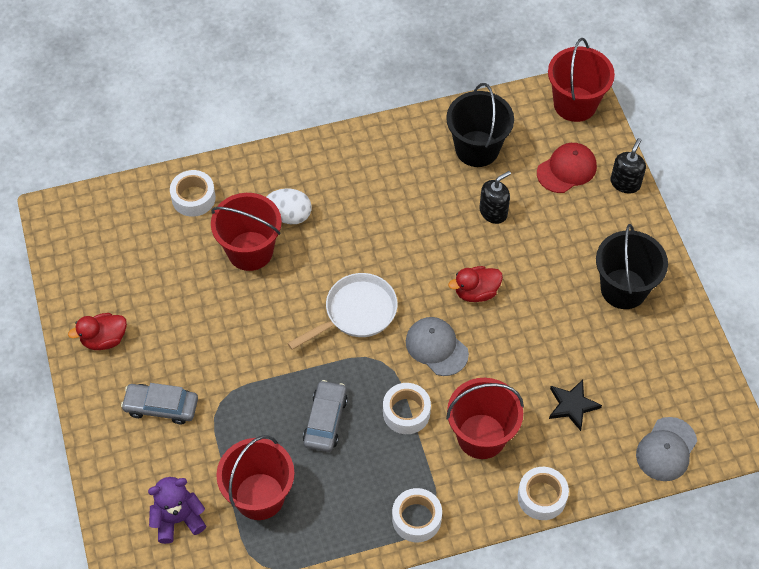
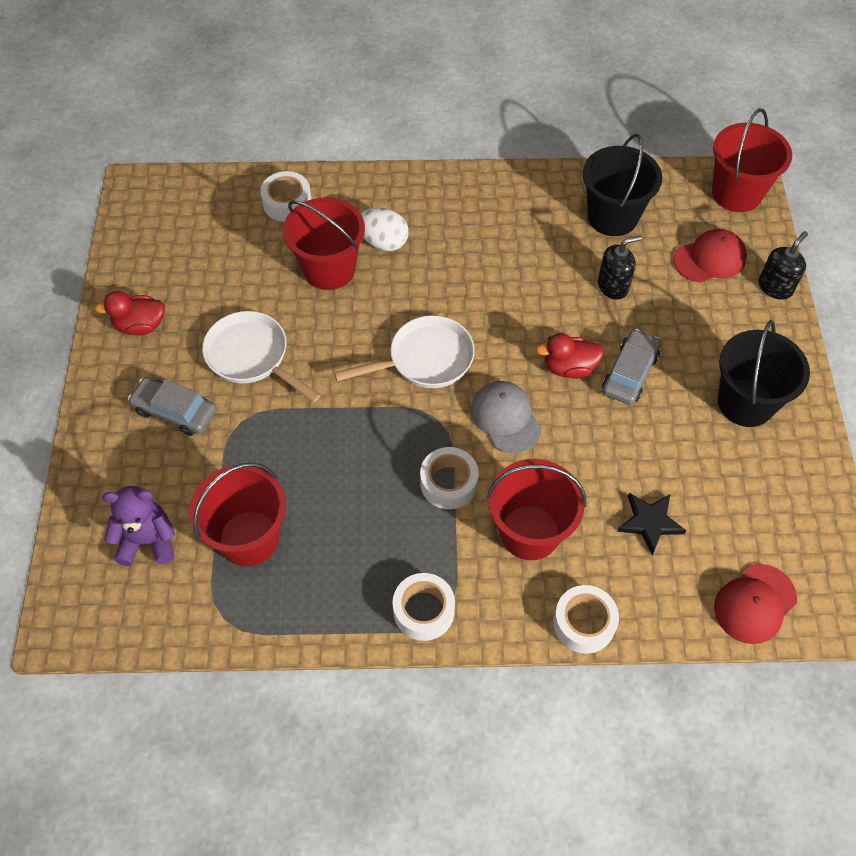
camera: 15 degrees right, 0 degrees up
grey car [303,380,348,452] -> grey car moved to [602,329,661,405]
grey cap [636,417,697,481] -> red cap [714,564,797,644]
none -> white pan [202,311,321,402]

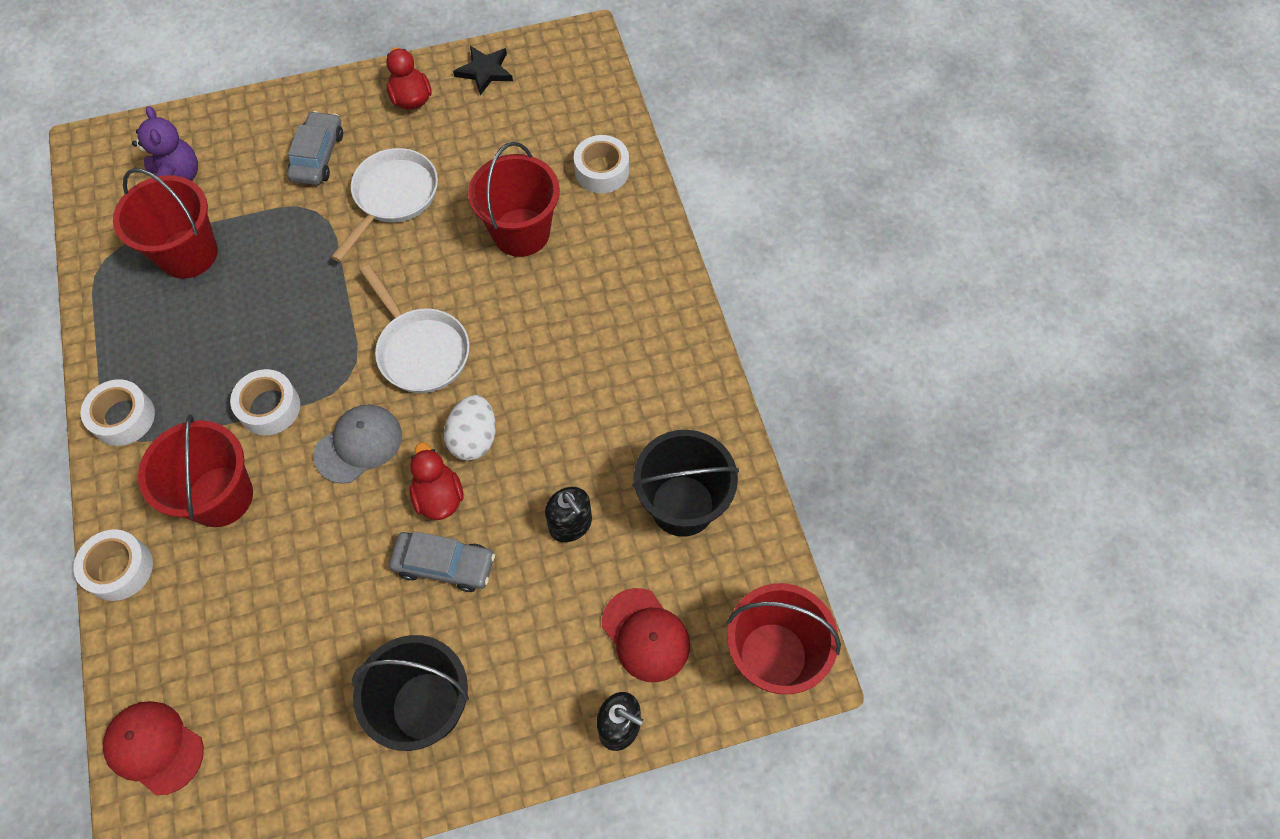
camera: 75 degrees right, 5 degrees up
white egg [361,208,409,251] -> white egg moved to [444,395,496,461]
black star [617,493,686,555] -> black star moved to [453,46,513,95]

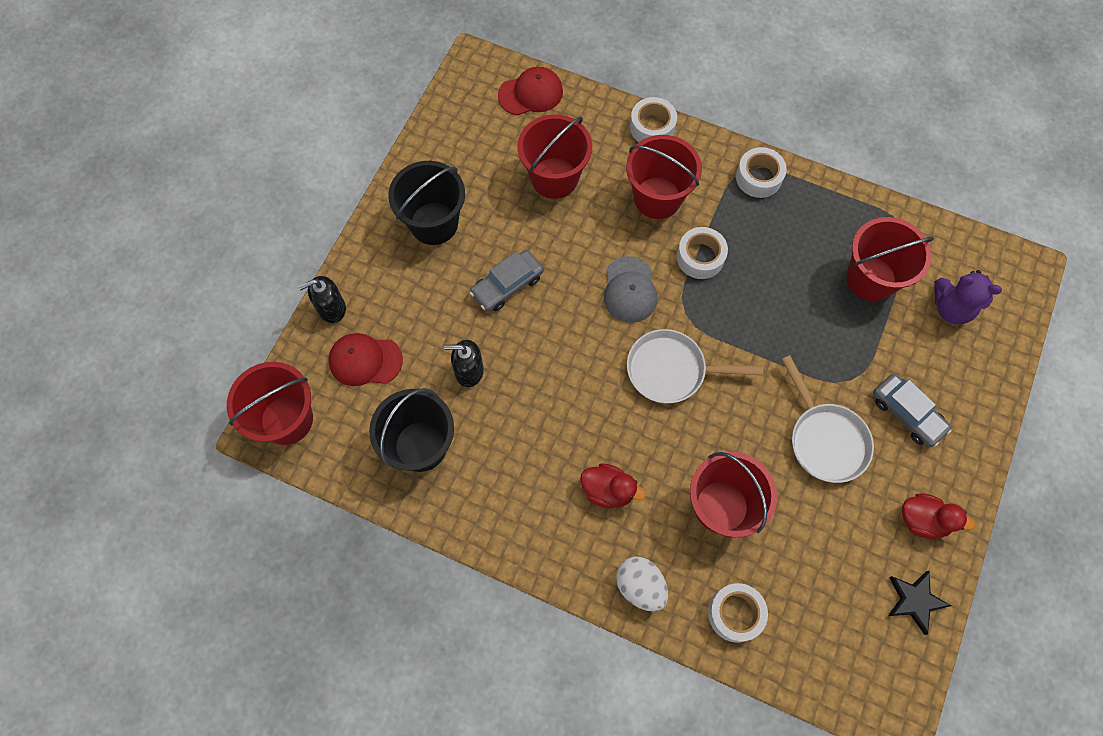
camera: 130 degrees right, 5 degrees up
red duck [410,442,463,520] -> red duck moved to [580,463,646,508]
white egg [444,395,496,461] -> white egg moved to [616,557,668,612]
none -> red bucket [517,114,592,199]

